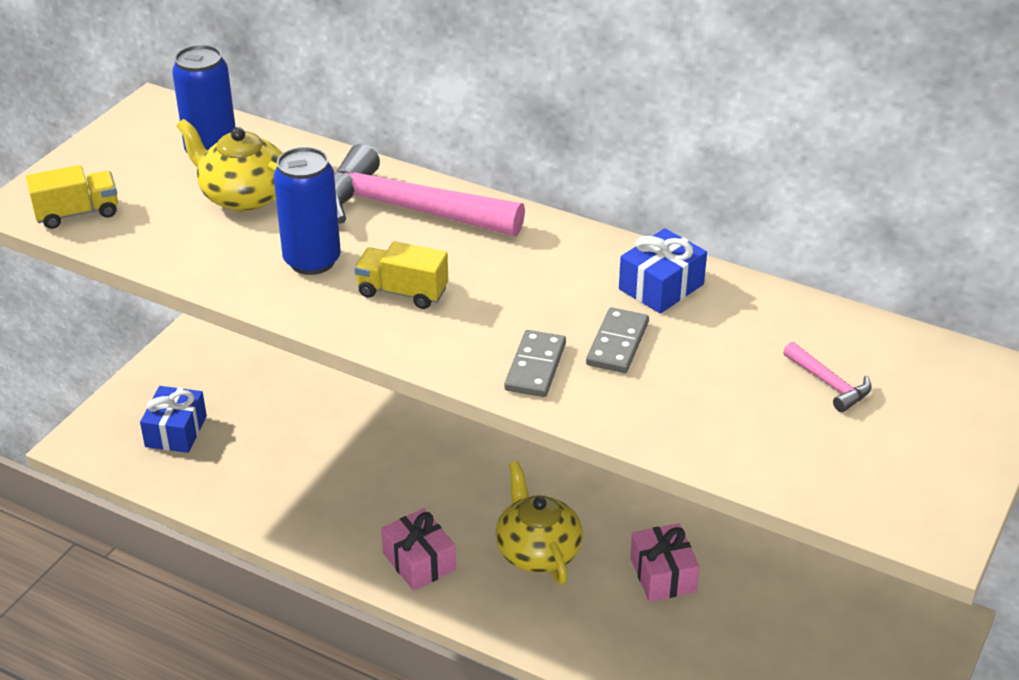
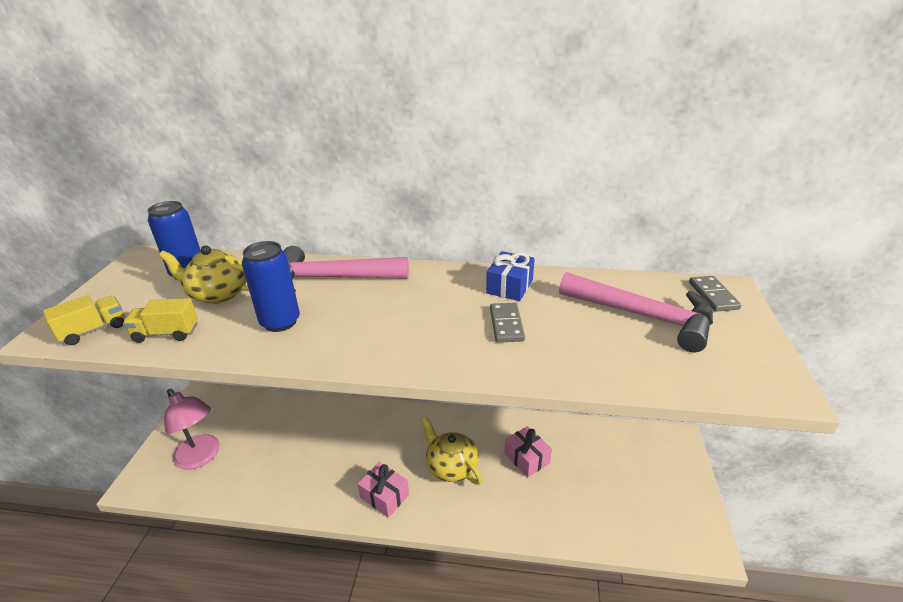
camera: 20 degrees left, 5 degrees down
blue gift [140,386,207,453] -> pink lamp [164,389,220,470]
yellow truck [354,241,448,309] -> yellow truck moved to [123,298,198,343]
grey domino [504,330,566,397] -> grey domino moved to [689,276,741,312]
pink hammer [783,342,872,412] -> pink hammer [559,272,713,352], size x2.36

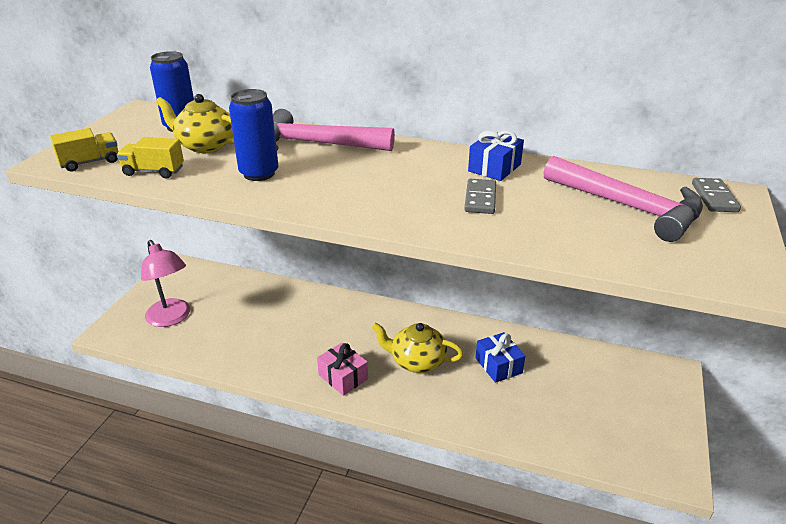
camera: 10 degrees right, 0 degrees up
yellow teapot [421,417,482,485] -> yellow teapot turned 45 degrees counterclockwise [371,323,464,373]
pink gift [504,426,552,477] -> blue gift [476,332,525,383]

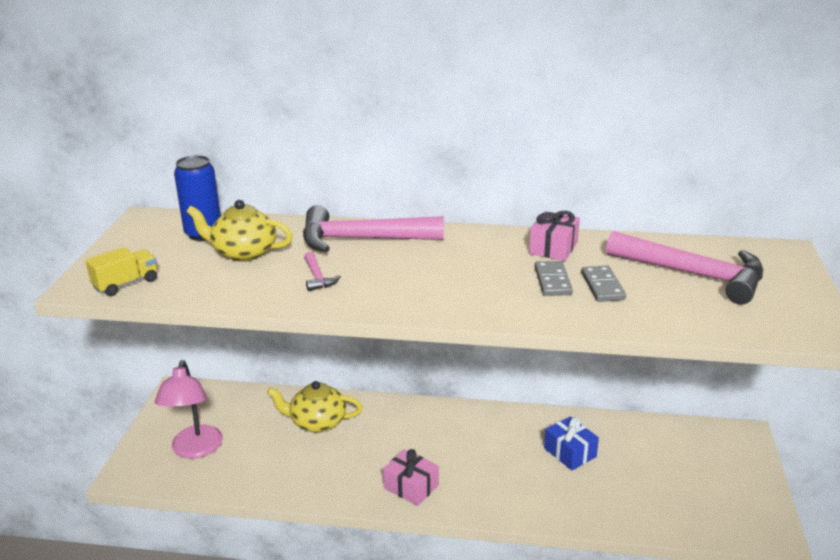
camera: 10 degrees left, 5 degrees down
yellow truck [117,137,184,178] -> none
pink lamp [141,240,190,327] -> pink lamp turned 45 degrees clockwise [155,360,223,459]
blue can [229,89,278,181] -> pink hammer [304,252,341,291]
yellow teapot [371,323,464,373] -> yellow teapot moved to [267,381,363,433]
blue gift [468,131,524,181] -> pink gift [529,211,580,261]
grey domino [692,178,741,212] -> grey domino moved to [581,266,626,302]

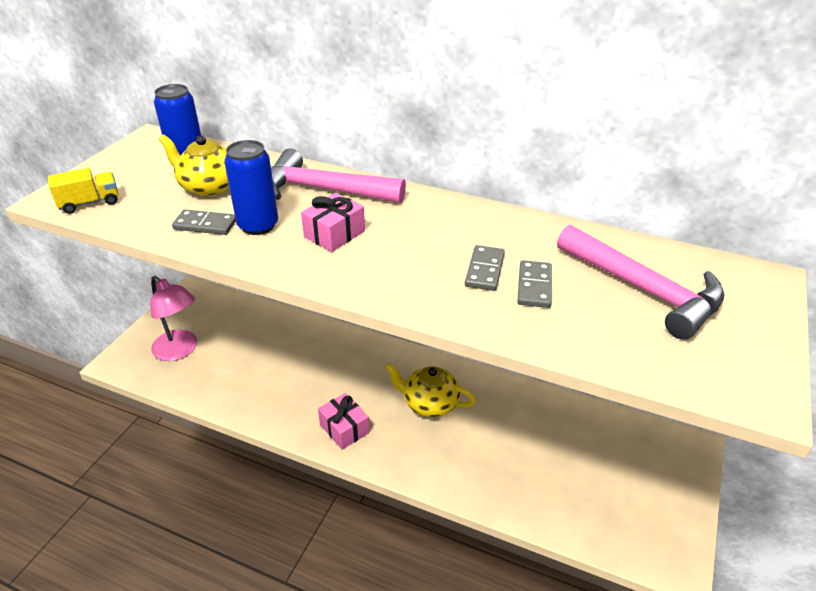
camera: 15 degrees right, 10 degrees up
pink lamp [155,360,223,459] -> pink lamp turned 60 degrees counterclockwise [150,276,197,361]
yellow teapot [267,381,363,433] -> yellow teapot moved to [385,363,476,417]
pink hammer [304,252,341,291] -> blue can [224,140,278,235]
pink gift [529,211,580,261] -> pink gift moved to [301,193,365,252]
blue gift [544,416,599,470] -> none
none -> grey domino [172,209,236,235]

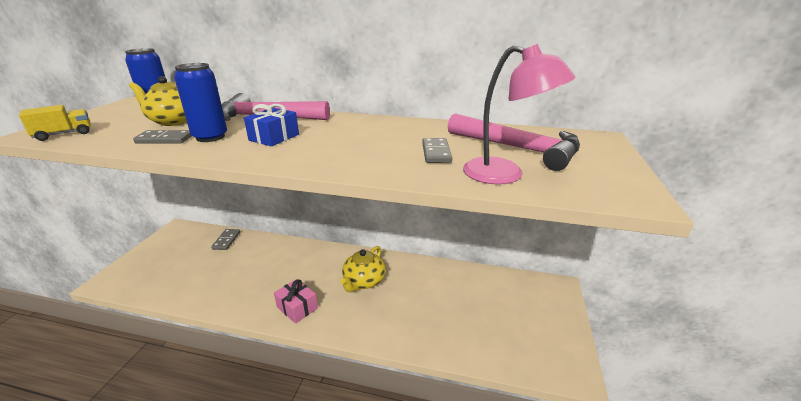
camera: 10 degrees left, 10 degrees down
pink lamp [150,276,197,361] -> pink lamp moved to [463,44,575,185]
pink gift [301,193,365,252] -> blue gift [244,104,299,146]
yellow teapot [385,363,476,417] -> yellow teapot turned 75 degrees counterclockwise [340,246,386,292]
grey domino [465,245,505,291] -> grey domino moved to [211,229,240,250]

